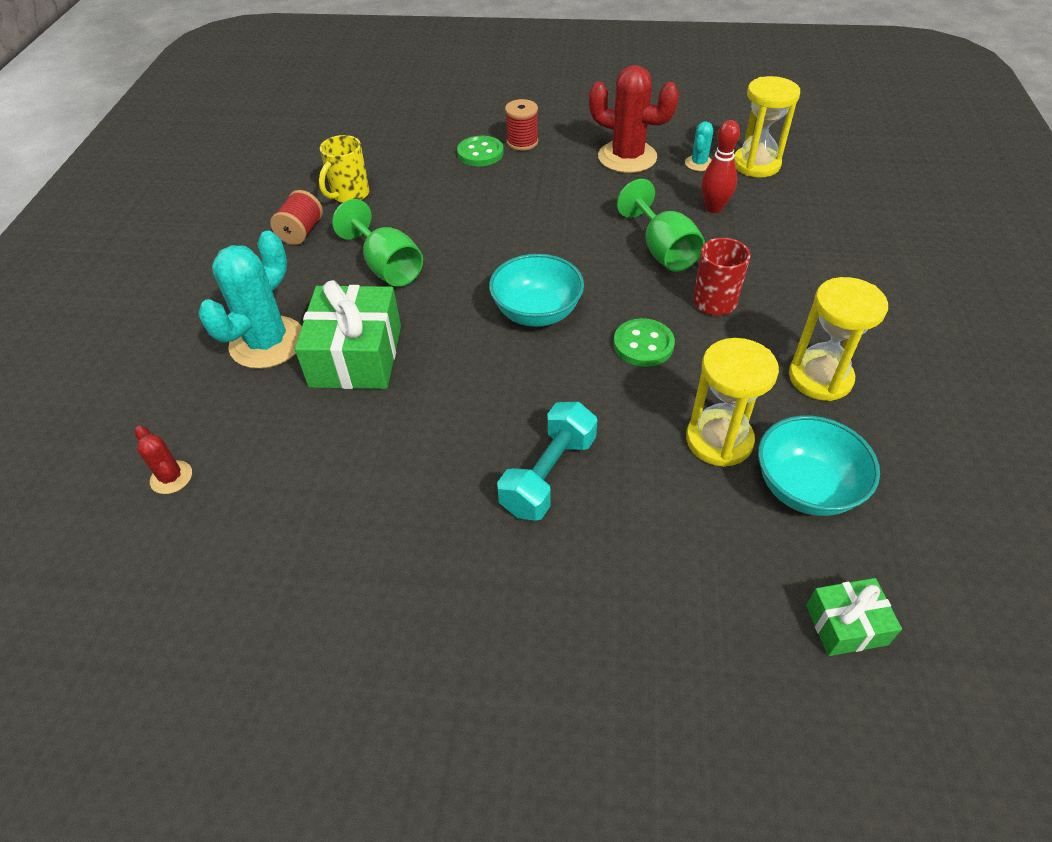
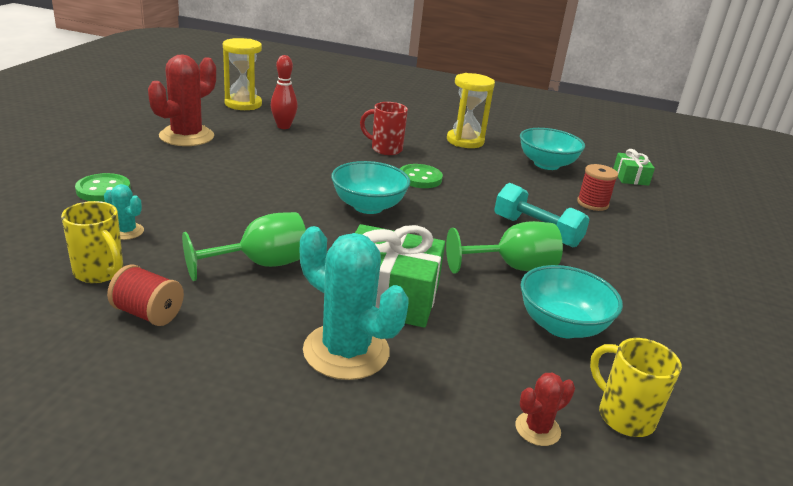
camera: 85 degrees left, 20 degrees down
red spool [505,99,538,151] -> red spool moved to [577,164,618,211]
green goblet [617,179,705,272] -> green goblet moved to [446,221,563,274]
turquoise cactus [685,122,713,171] -> turquoise cactus moved to [104,184,144,240]
yellow hourglass [686,338,779,467] -> none
none -> turquoise bowl [521,265,623,338]
none -> yellow mug [590,338,682,437]

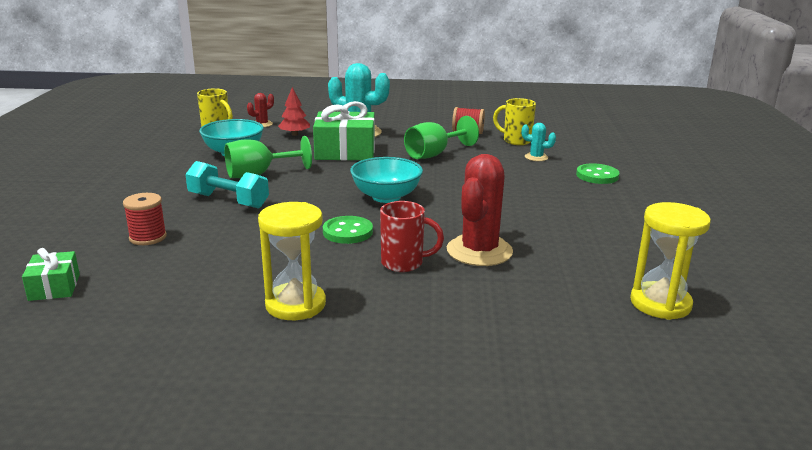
camera: 170 degrees right, 5 degrees down
red cactus [148,55,216,146] -> red cactus moved to [447,154,513,266]
red bowling pin [271,55,298,129] -> none
turquoise bowl [520,128,585,170] -> none
none -> red tree [278,87,310,136]

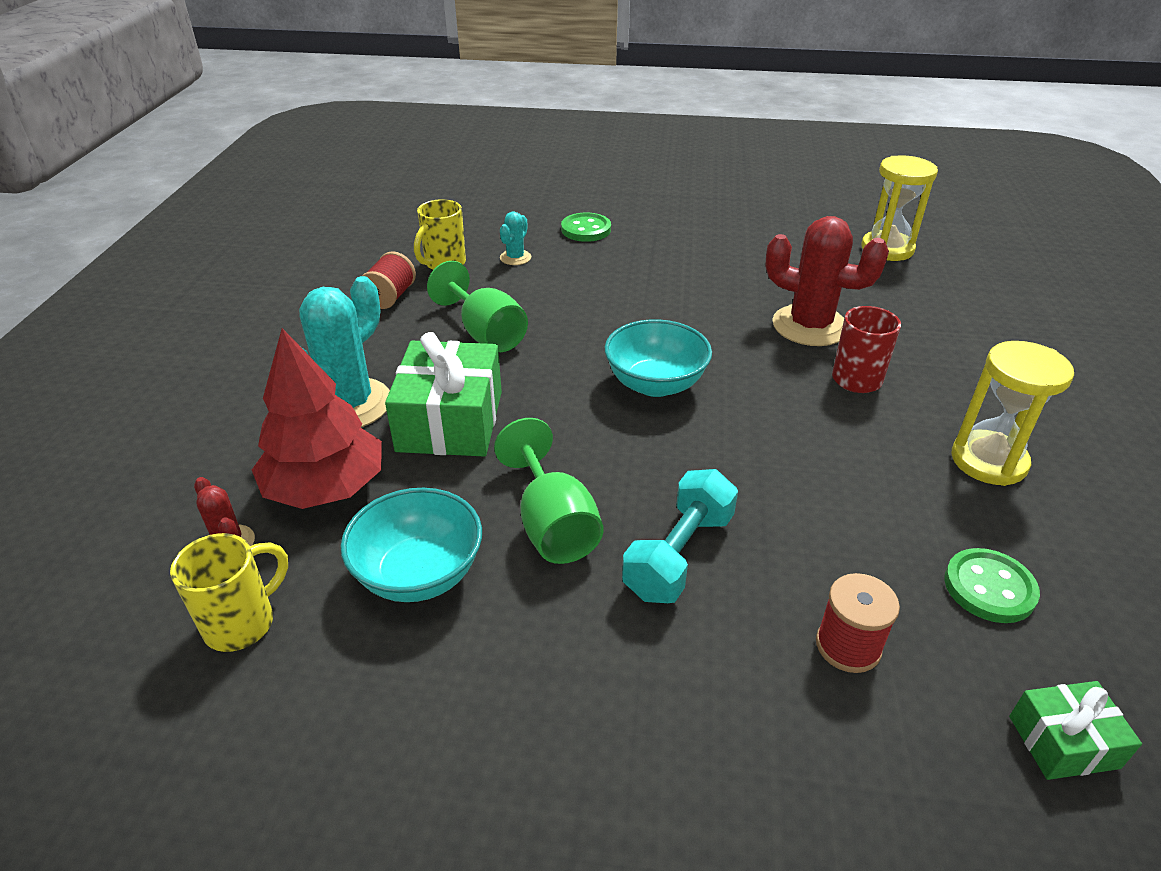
camera: 85 degrees left, 15 degrees up
red tree [278,87,310,136] -> red tree [252,328,382,509], size x1.86
green button [323,216,373,244] -> green button moved to [944,548,1040,623]

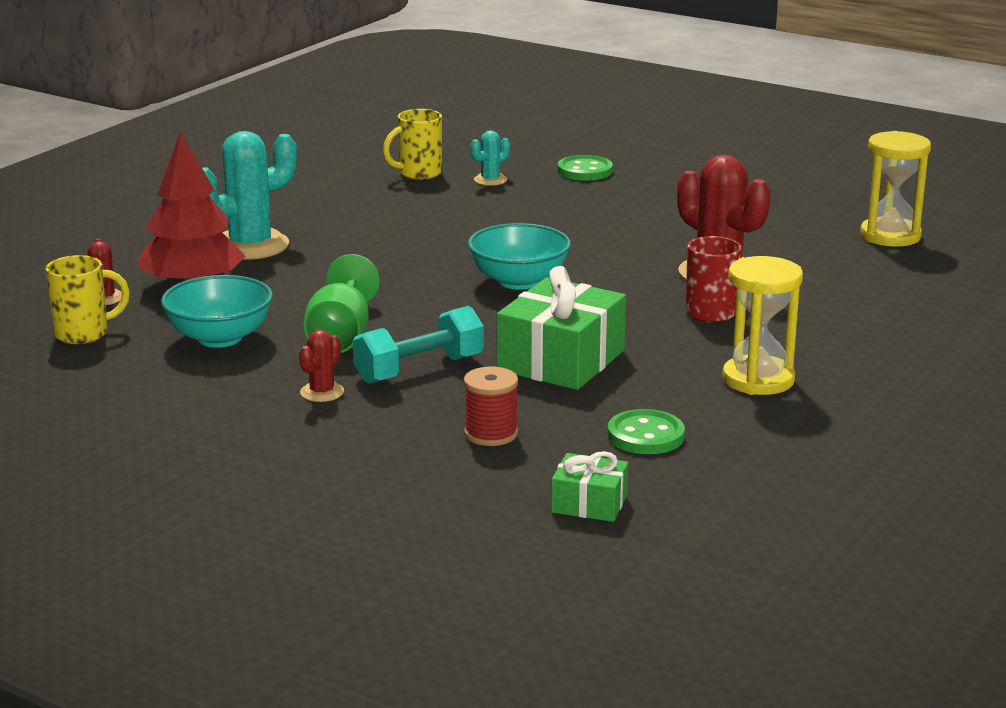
camera: 25 degrees right, 15 degrees down
red spool [362,251,416,309] -> none
green gift [385,332,502,456] -> green gift moved to [497,266,626,390]
green goblet [427,261,528,352] -> none
none -> red cactus [299,330,344,402]

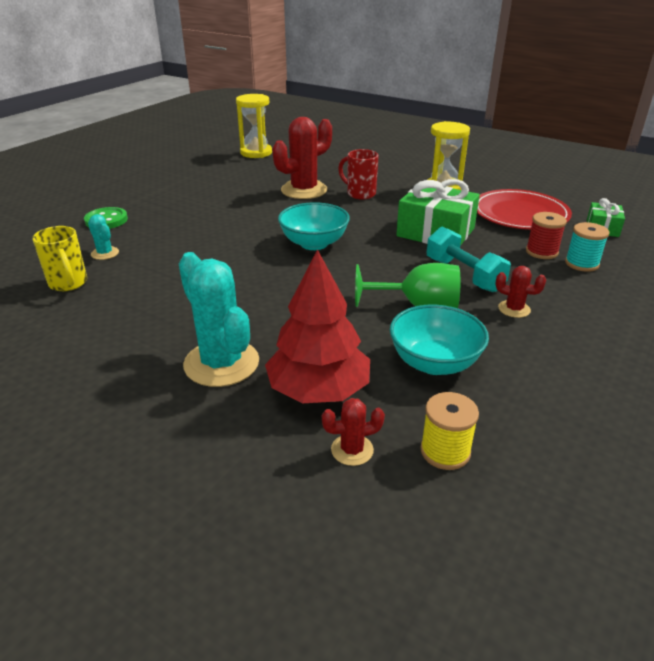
camera: 90 degrees left, 10 degrees up
yellow mug [45,255,130,344] -> yellow spool [420,392,479,470]
green button [608,409,685,454] -> red plate [477,189,572,230]
none -> turquoise spool [565,222,609,272]

